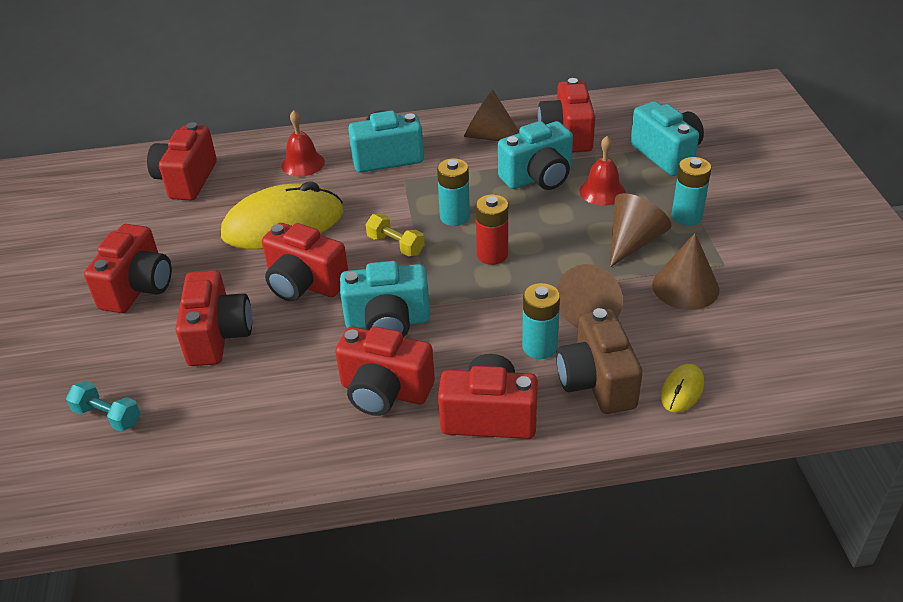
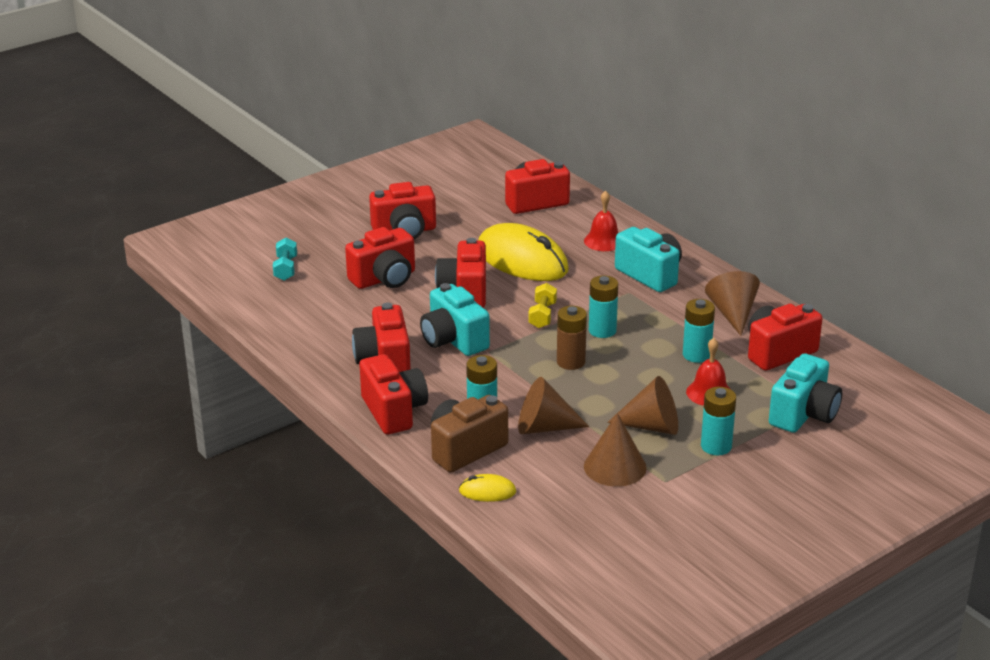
camera: 60 degrees right, 10 degrees down
red battery [475,194,508,265] -> brown battery [557,306,587,370]
turquoise camera [498,121,573,190] -> turquoise battery [683,299,715,363]

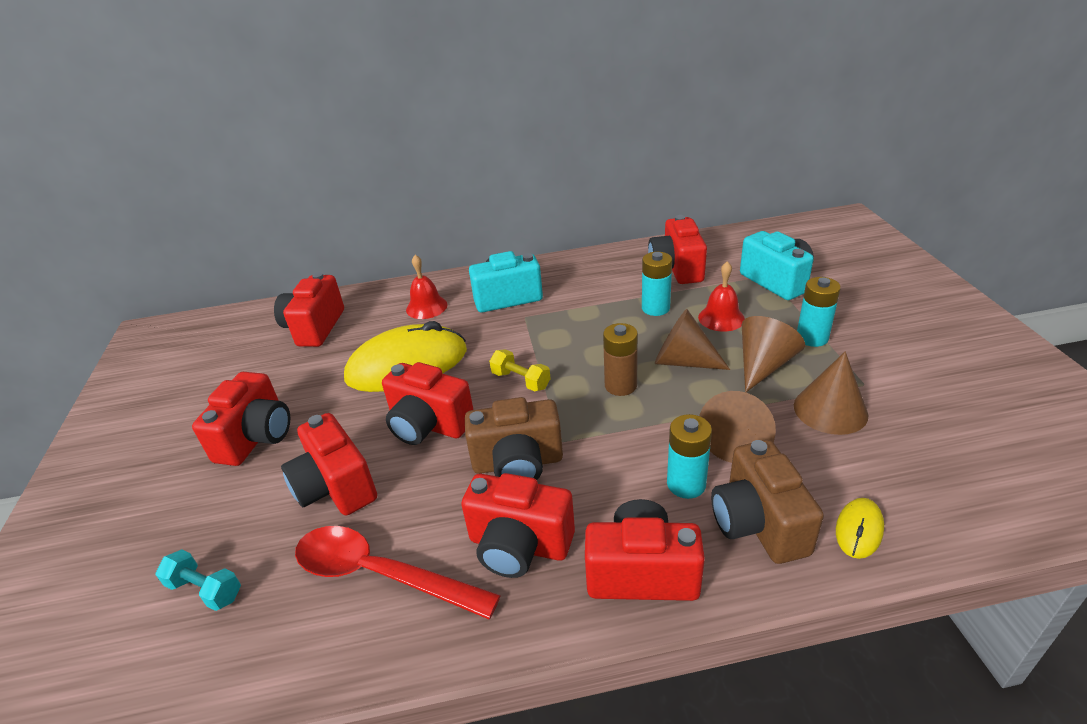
camera: 60 degrees left, 5 degrees up
red camera [345,227,415,289] -> red camera turned 150 degrees clockwise [281,413,377,515]
turquoise camera [420,283,490,356] -> brown camera [465,397,563,480]
turquoise battery [589,275,618,338] -> none
brown cone [705,271,760,336] -> brown cone moved to [655,309,730,370]
none -> red spoon [295,526,501,619]

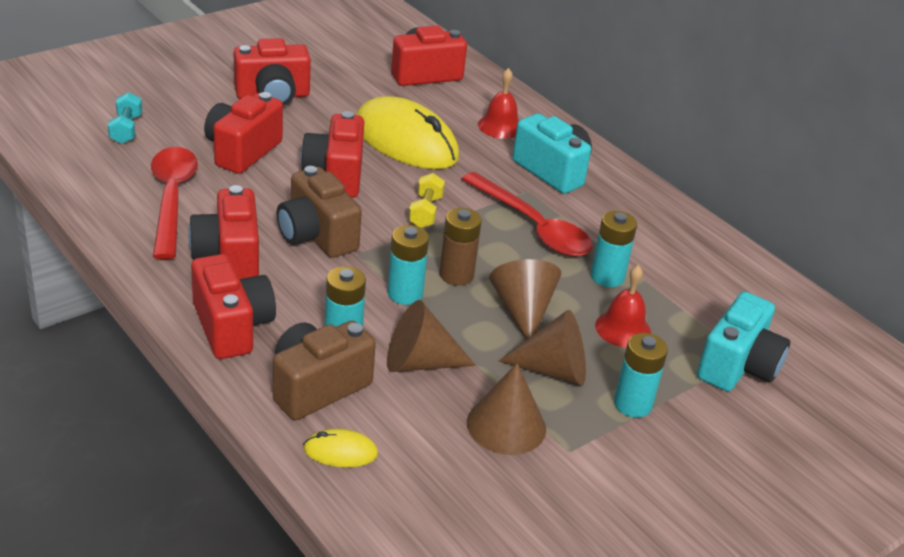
camera: 55 degrees right, 0 degrees up
red camera [648,215,707,284] -> none
none -> turquoise battery [387,225,429,305]
none -> red spoon [462,172,593,257]

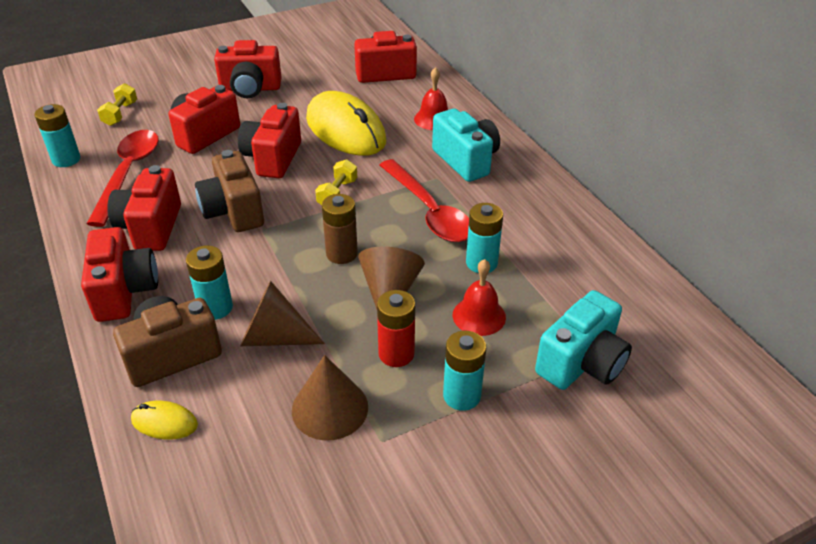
camera: 15 degrees right, 5 degrees up
turquoise dumbbell [108,92,142,144] -> yellow dumbbell [97,83,137,126]
turquoise battery [387,225,429,305] -> turquoise battery moved to [34,104,80,167]
brown cone [498,310,586,386] -> red battery [377,290,415,367]

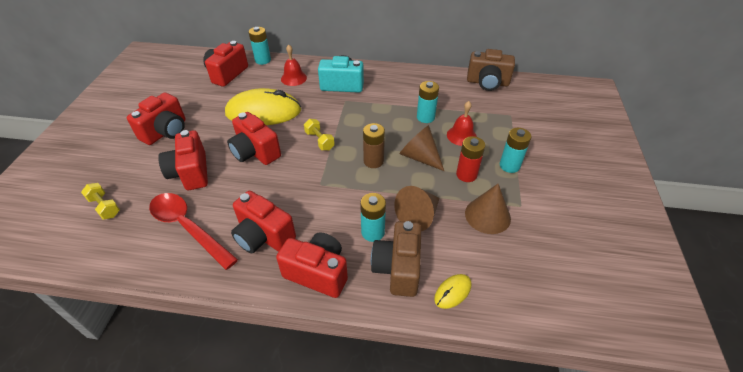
camera: 55 degrees left, 5 degrees up
turquoise battery [34,104,80,167] -> turquoise battery moved to [249,27,271,65]
brown camera [195,150,264,232] -> brown camera moved to [467,49,515,91]
red spoon [379,159,469,242] -> none
turquoise camera [535,290,632,390] -> none

